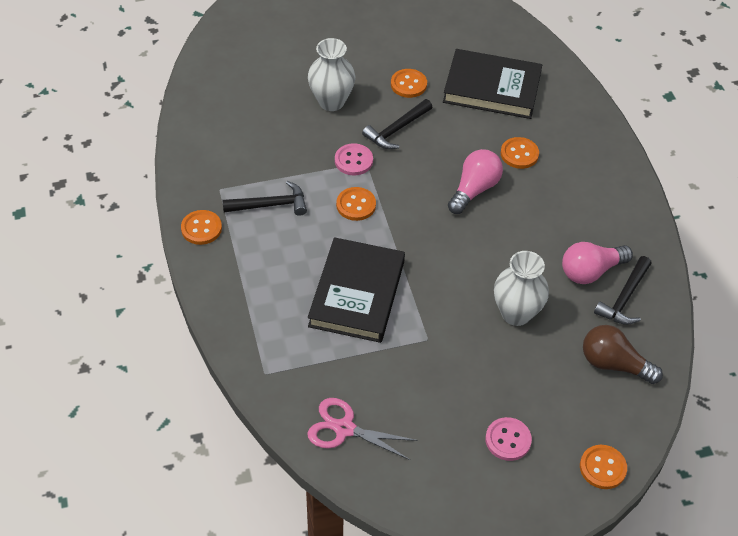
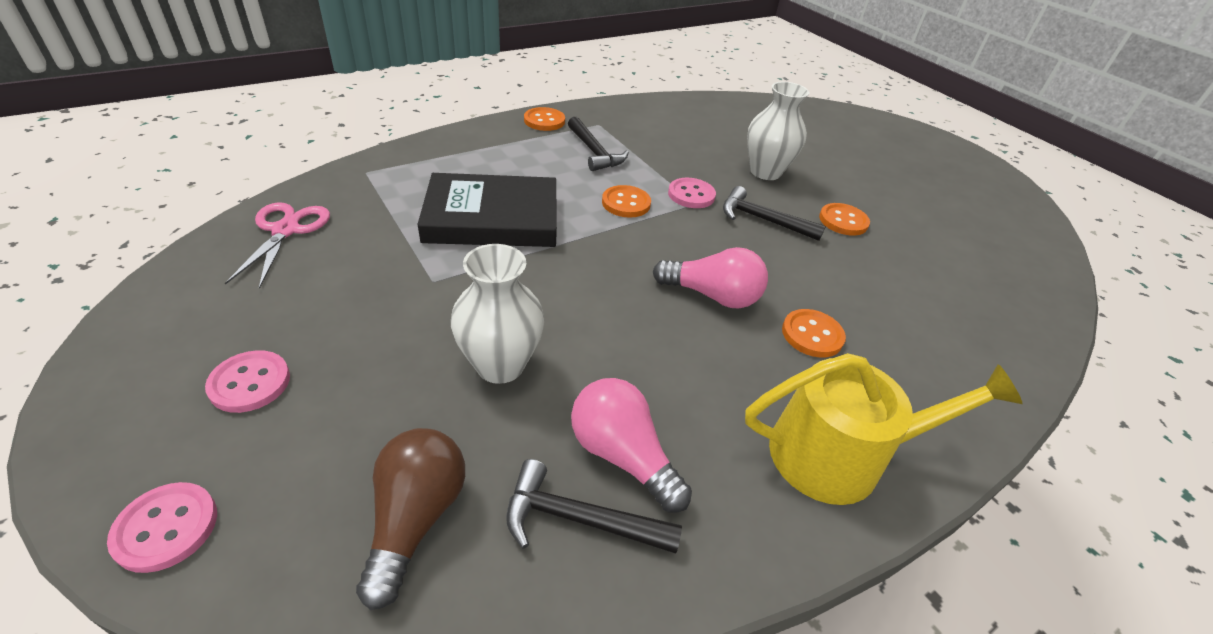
camera: 70 degrees right, 10 degrees down
black book [443,49,542,119] -> none
orange button [580,445,627,489] -> pink button [107,482,217,573]
none -> yellow watering can [745,353,1023,505]

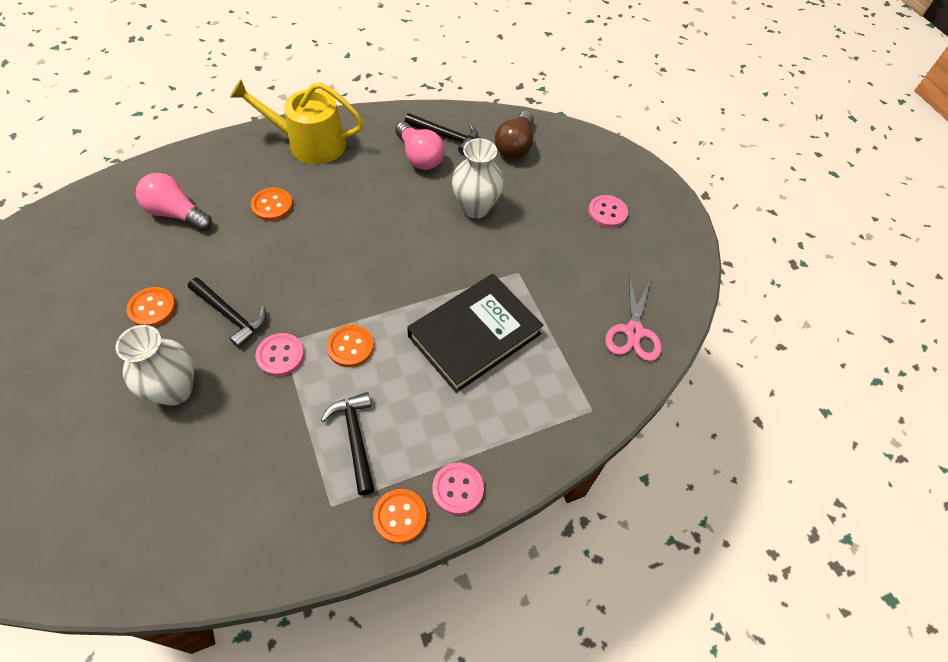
camera: 170 degrees left, 15 degrees up
pink button [107,482,217,573] -> pink button moved to [432,463,484,515]
black book [417,173,557,247] -> black book turned 45 degrees counterclockwise [407,274,543,393]
pink light bulb [653,247,768,308] -> pink light bulb moved to [136,173,212,231]

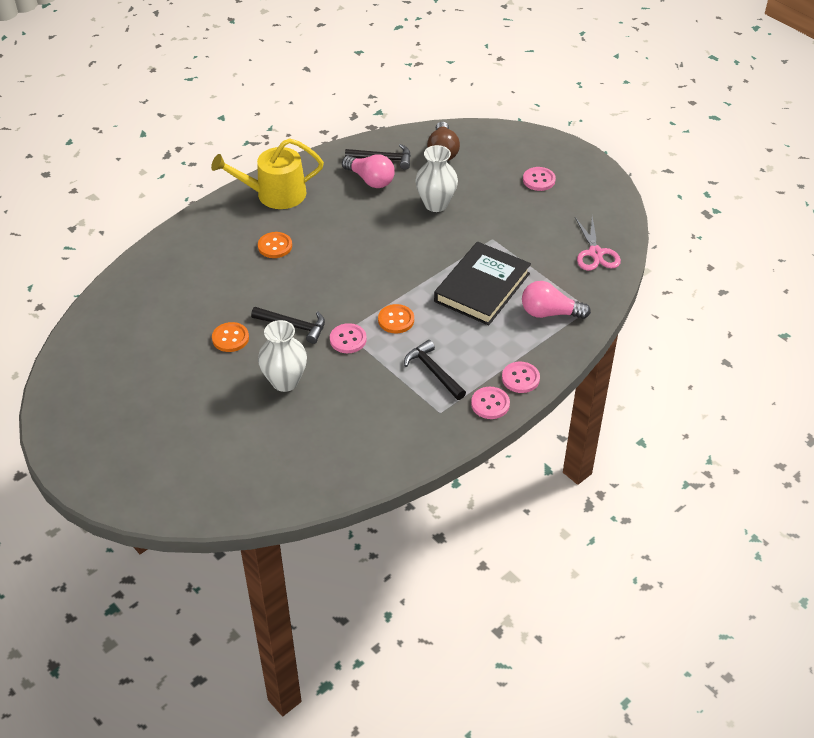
camera: 15 degrees left, 10 degrees down
pink light bulb [136,173,212,231] -> pink light bulb moved to [522,281,591,319]
orange button [373,489,426,544] -> pink button [471,387,510,419]

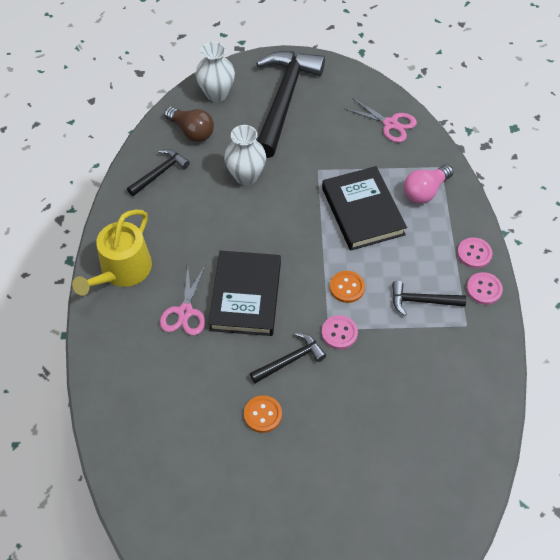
camera: 50 degrees left, 10 degrees up
orange button [258,232,292,258] -> pink scissors [160,266,205,335]
white vase [258,320,307,392] -> white vase moved to [196,42,235,102]
pink light bulb [342,154,395,188] -> none
pink button [523,167,556,191] -> black hammer [256,51,325,158]
none -> black book [208,251,281,336]

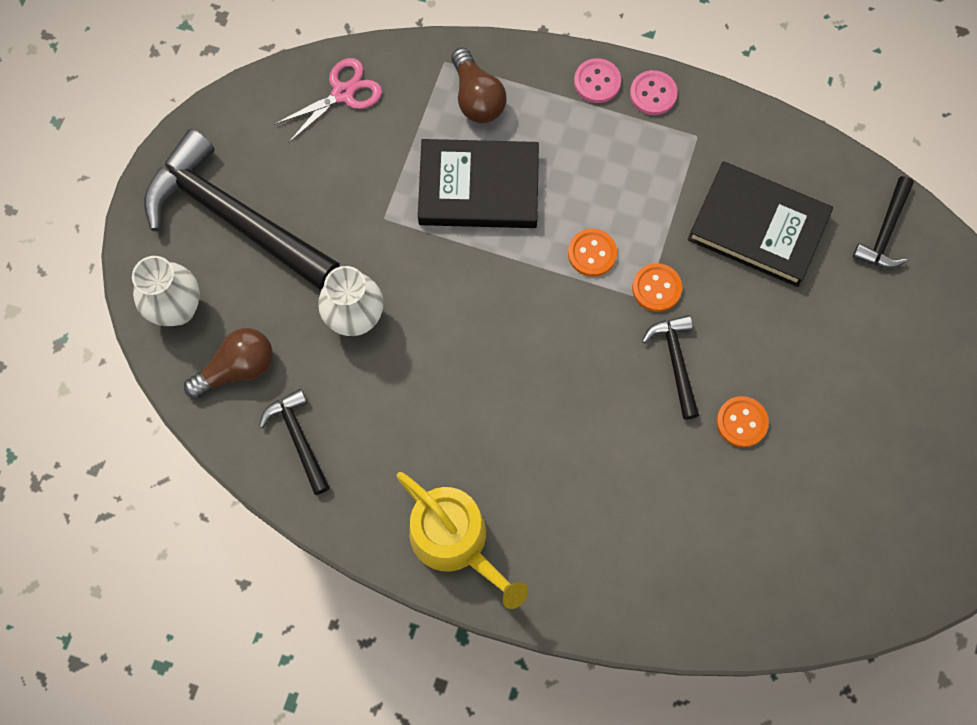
camera: 70 degrees left, 15 degrees up
pink scissors [160,266,205,335] -> none
black book [208,251,281,336] -> black book moved to [688,161,833,287]
pink button [321,315,358,349] -> orange button [632,263,682,312]
black hammer [392,281,466,316] -> black hammer moved to [853,176,914,268]
pink light bulb [404,165,454,204] -> brown light bulb [451,48,507,123]

